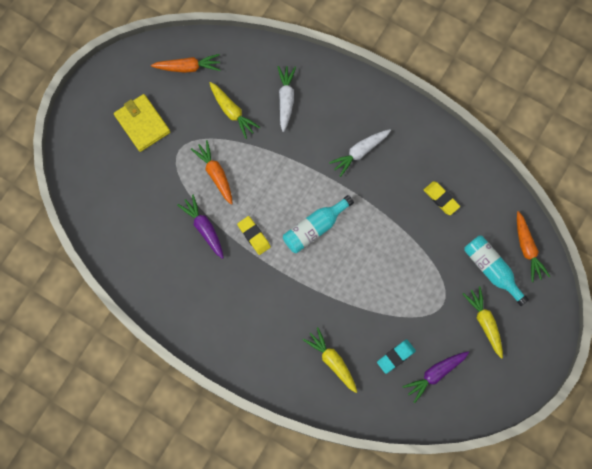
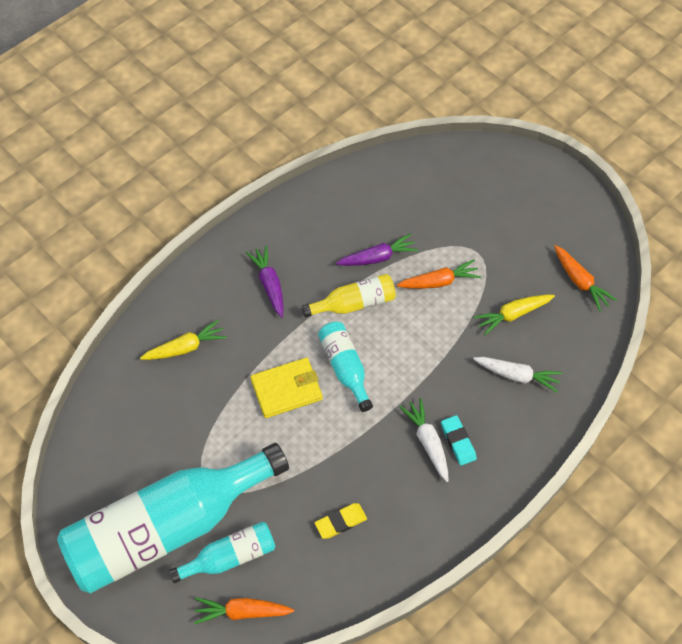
camera: 105 degrees right, 15 degrees down
yellow wallet [114,94,170,152] -> yellow wallet moved to [250,358,323,418]
orange carrot [151,54,220,73] -> orange carrot turned 45 degrees counterclockwise [554,245,617,311]
yellow eraser [237,216,271,255] -> yellow bottle [302,274,396,318]
turquoise eraser [377,339,416,374] -> turquoise eraser moved to [441,415,477,466]
purple carrot [402,352,469,403] -> purple carrot moved to [246,246,284,318]
yellow carrot [463,286,503,359] -> turquoise bottle [57,443,289,594]

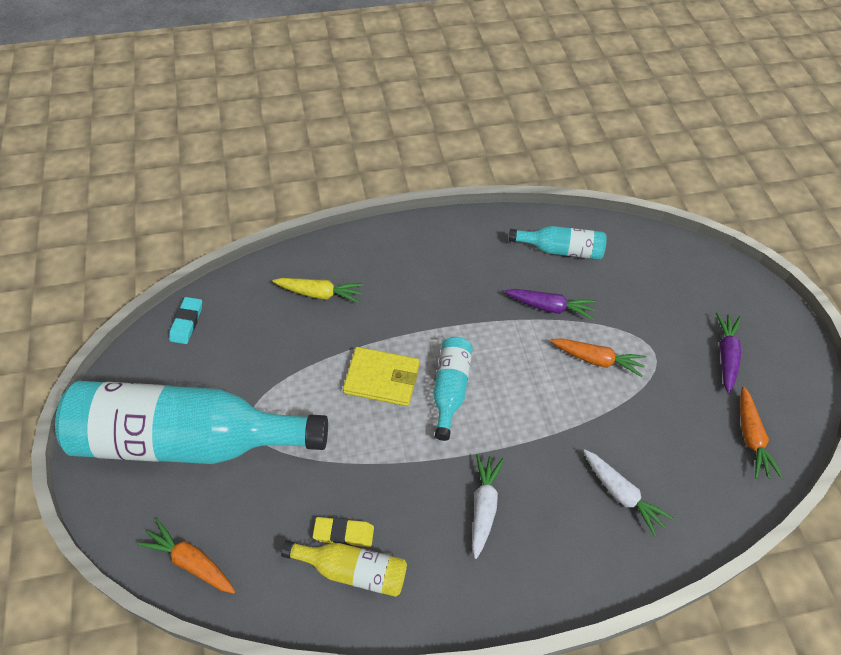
camera: 30 degrees right, 5 degrees down
turquoise bottle [169,521,276,583] -> turquoise bottle moved to [509,226,607,260]
purple carrot [246,246,284,318] -> purple carrot moved to [716,312,741,394]
yellow bottle [302,274,396,318] -> yellow bottle moved to [281,540,407,597]
turquoise eraser [441,415,477,466] -> turquoise eraser moved to [169,297,202,344]
yellow carrot [474,295,555,335] -> none

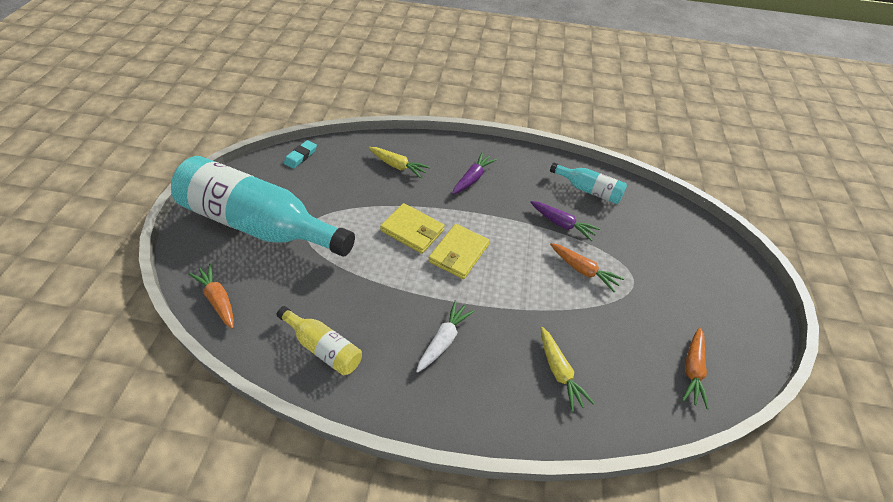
camera: 20 degrees right, 5 degrees down
yellow eraser [313,517,374,547] -> none
turquoise bottle [434,337,473,441] -> yellow wallet [429,224,490,279]
white carrot [583,449,673,536] -> yellow carrot [541,327,595,412]
purple carrot [716,312,741,394] -> purple carrot moved to [452,152,497,194]

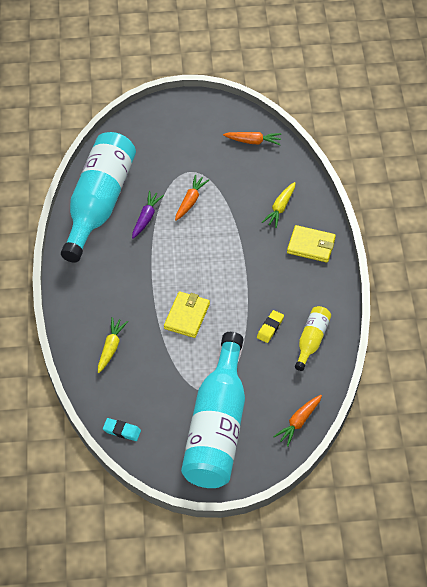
camera: 100 degrees left, 5 degrees up
white carrot [416,300,474,373] -> none
yellow wallet [429,224,490,279] -> yellow wallet moved to [287,225,336,263]
purple carrot [452,152,497,194] -> none
yellow carrot [541,327,595,412] -> yellow carrot turned 150 degrees clockwise [262,182,295,228]
turquoise bottle [550,163,627,204] -> turquoise bottle [61,132,136,263], size x2.21
none -> yellow eraser [257,310,284,343]

